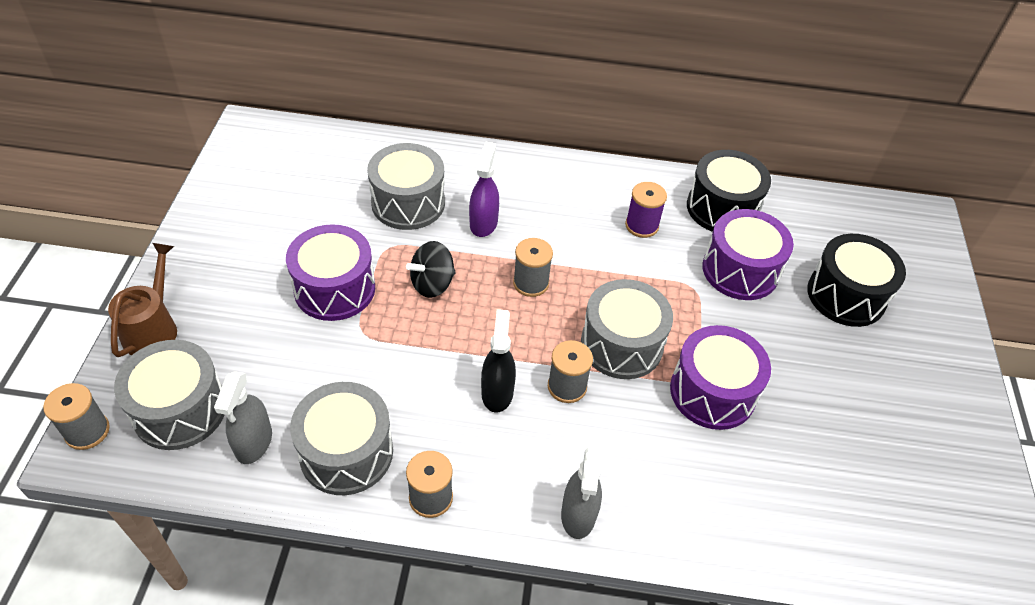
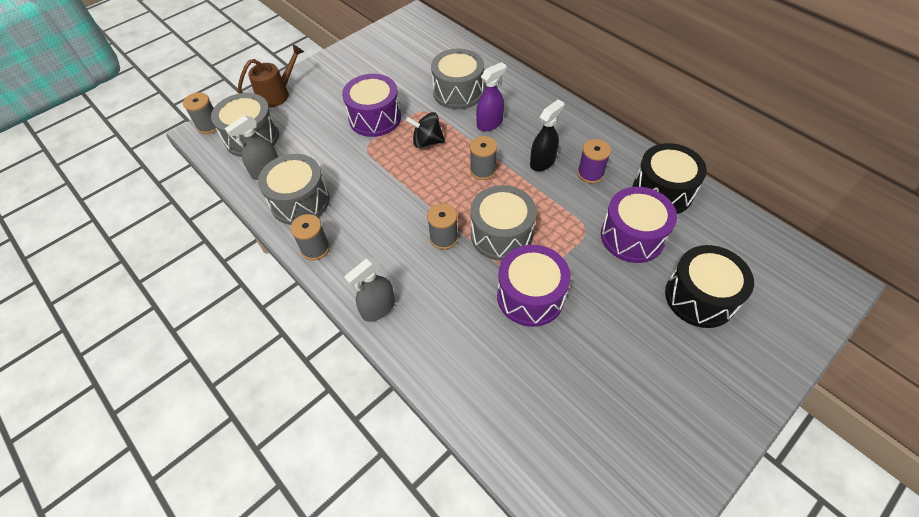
camera: 45 degrees right, 5 degrees up
black spray bottle [481,309,516,413] -> black spray bottle moved to [530,99,564,171]

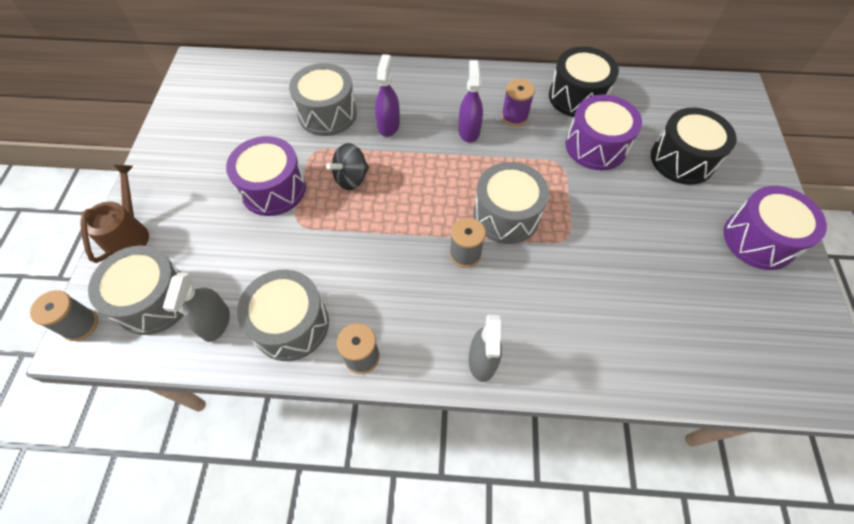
camera: 45 degrees left, 5 degrees up
grey spool [470,136,497,180] -> none
purple drum [497,245,571,327] -> purple drum moved to [723,186,827,270]
black spray bottle [530,99,564,171] -> purple spray bottle [458,60,483,143]

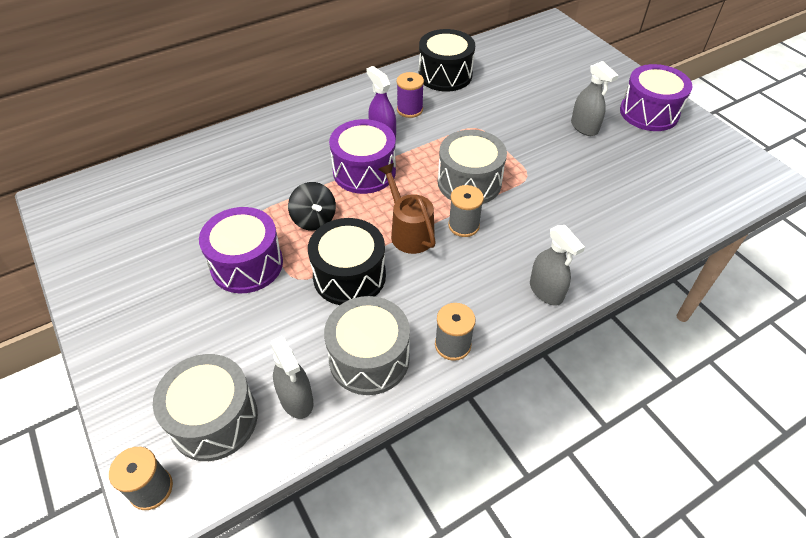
camera: 35 degrees left, 10 degrees down
brown watering can [80,165,149,263] -> brown watering can moved to [378,163,436,254]
grey drum [289,63,357,136] -> none
black spinning top [326,143,369,190] -> black spinning top turned 45 degrees counterclockwise [288,182,336,231]
purple spray bottle [375,54,400,137] -> none
purple drum [565,95,642,170] -> purple drum moved to [329,119,396,194]
black drum [651,108,737,185] -> black drum moved to [308,218,386,305]
none -> grey spray bottle [571,61,619,136]

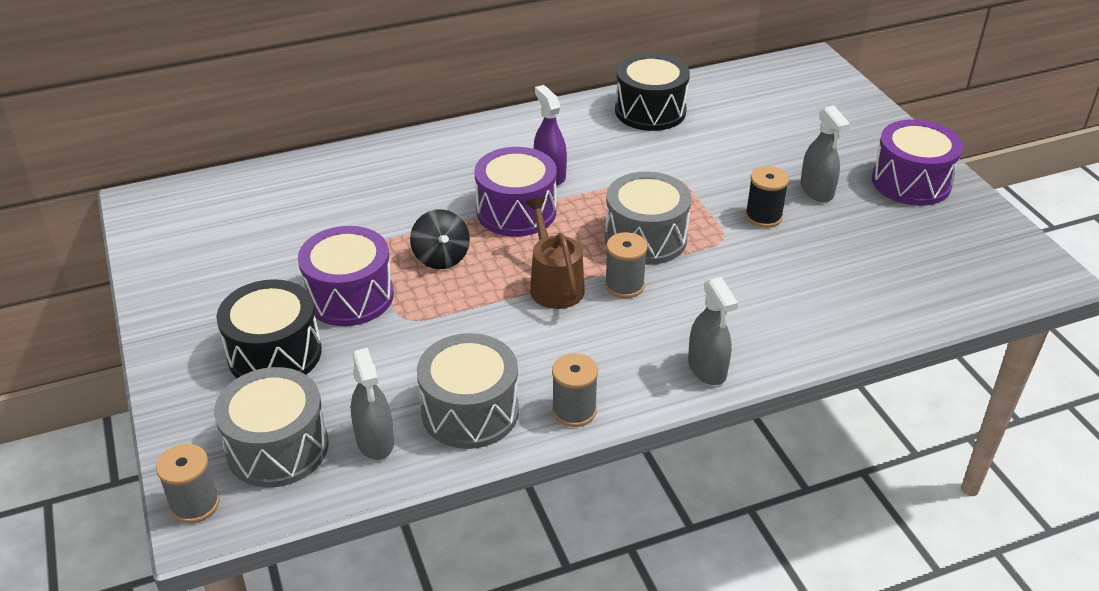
camera: 10 degrees right, 10 degrees down
black drum [308,218,386,305] -> black drum moved to [216,279,322,378]
purple spool [397,72,424,118] -> none
none -> black spool [745,166,789,228]

